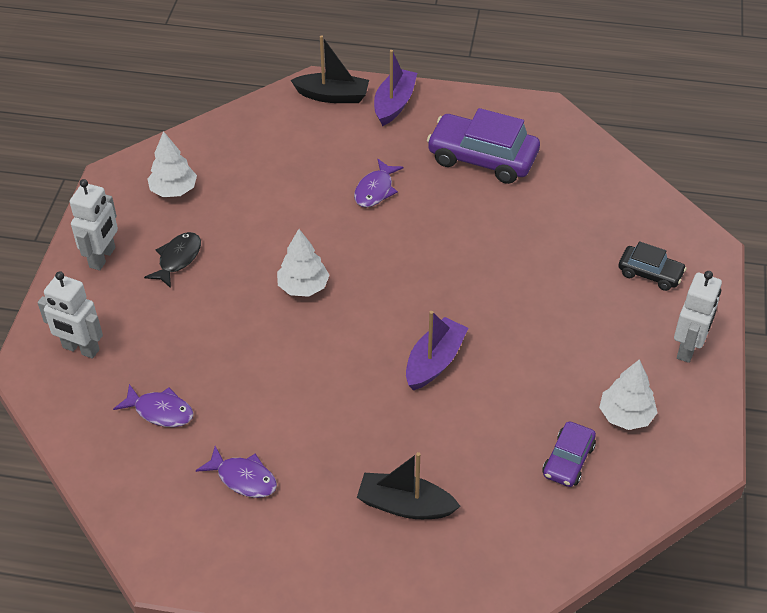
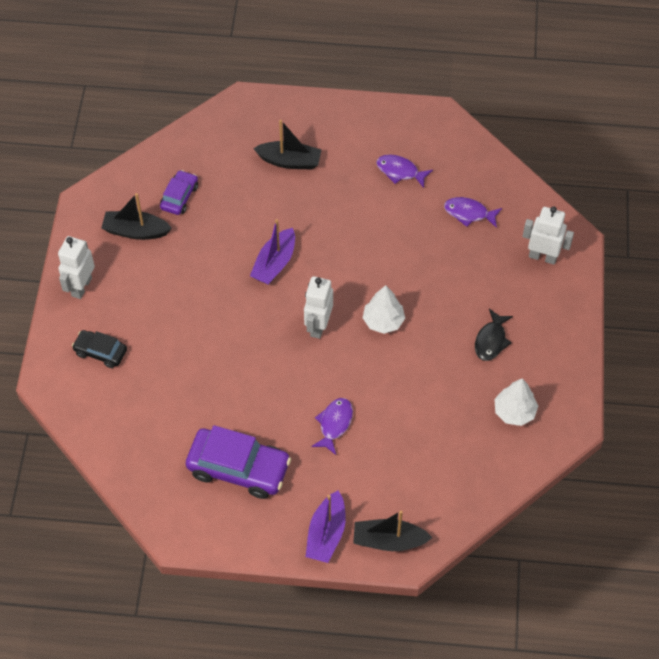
camera: 175 degrees right, 10 degrees up
white robot [70,179,118,270] -> white robot moved to [304,276,333,339]
white tree [599,359,658,430] -> black boat [101,193,172,240]

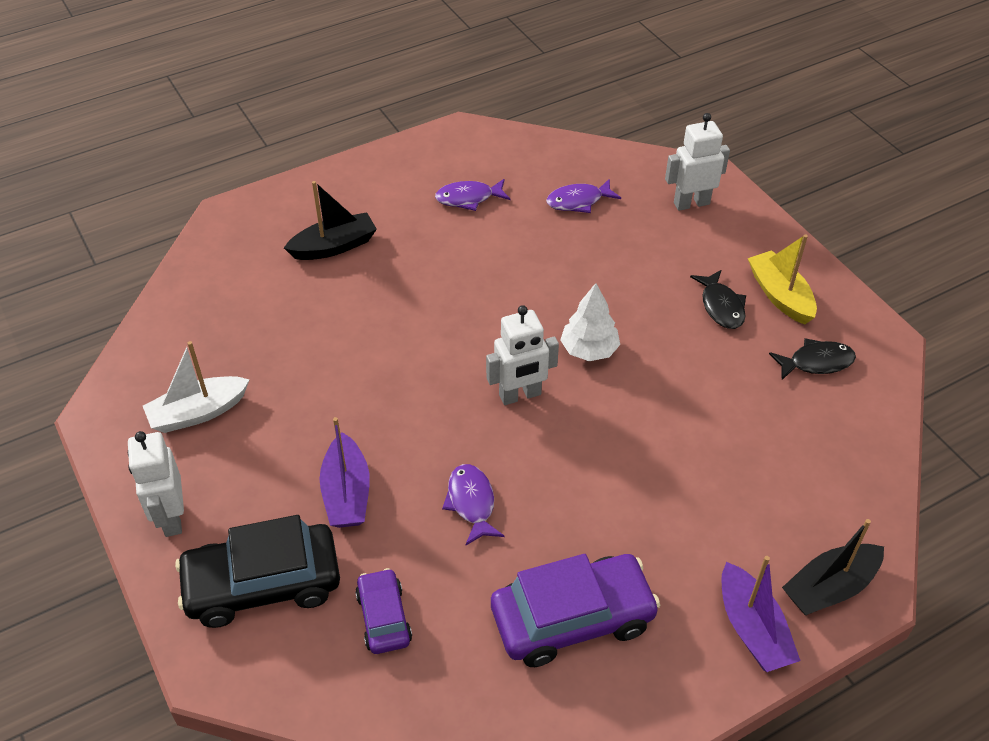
camera: 35 degrees left, 10 degrees down
black car [72,330,127,368] -> black car [175,515,340,628], size x1.83
black boat [101,193,172,240] -> white boat [143,341,249,433]
purple car [160,170,198,215] -> purple car moved to [355,568,412,654]
purple boat [250,219,295,285] -> purple boat moved to [320,417,370,528]
white robot [304,276,333,339] -> white robot turned 90 degrees counterclockwise [486,305,559,405]
purple fish [312,398,353,455] -> purple fish moved to [442,464,504,545]
white tree [495,378,538,426] -> black fish [769,338,856,380]
none -> yellow boat [748,234,817,324]

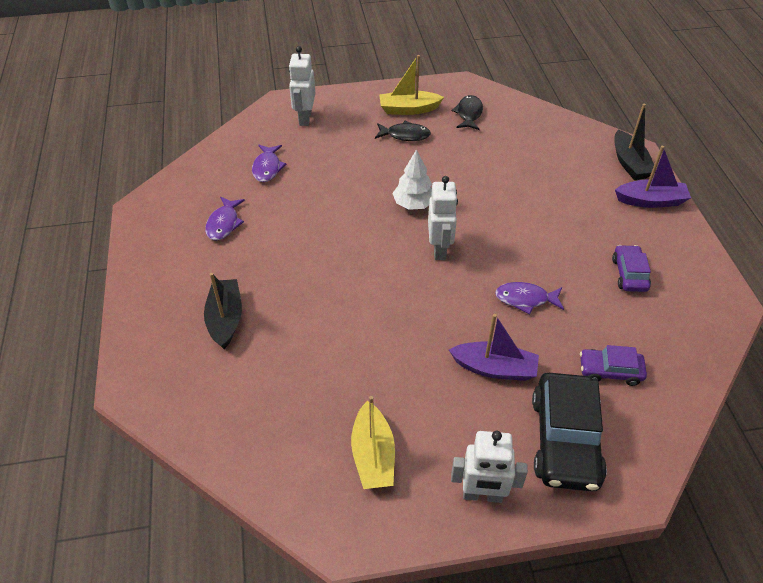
camera: 70 degrees left, 0 degrees up
white boat [143,341,249,433] -> yellow boat [351,396,395,489]
purple car [491,554,660,667] -> purple car [612,245,651,292], size x0.55

